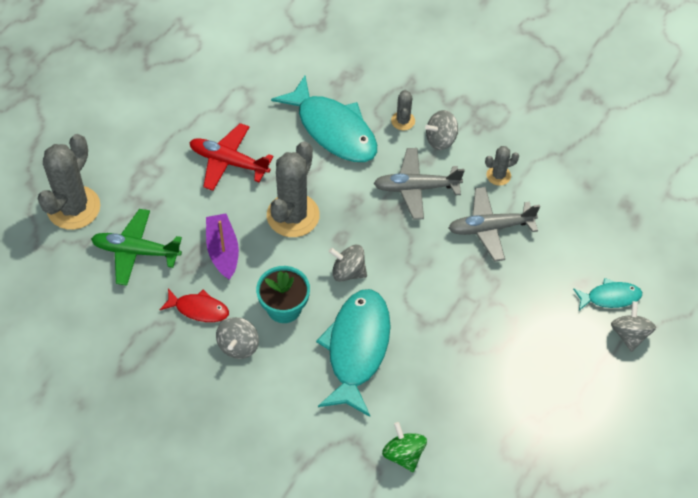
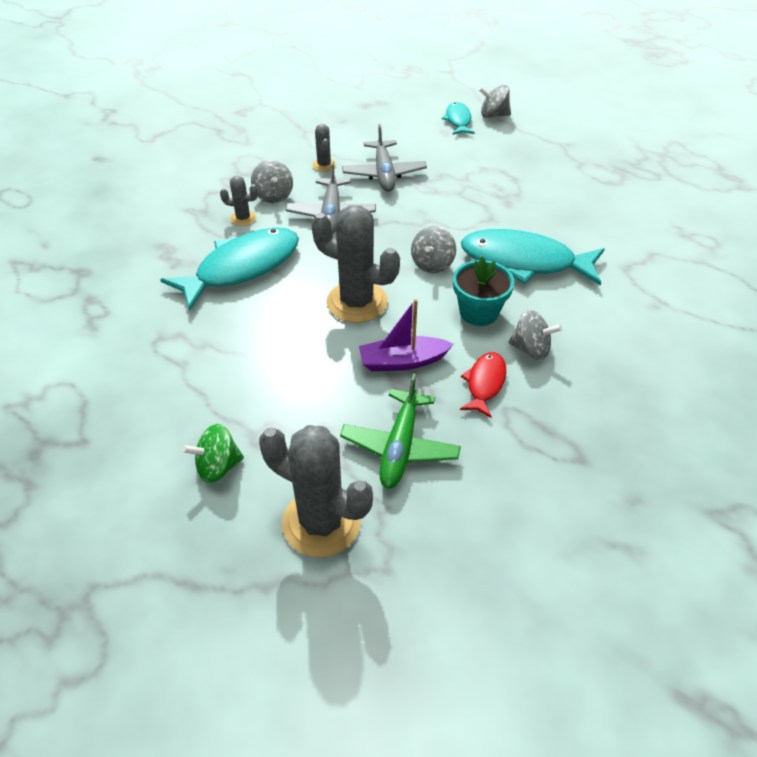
camera: 85 degrees left, 10 degrees down
red plane [189,123,273,191] -> none
green spinning top [382,422,427,472] -> green spinning top moved to [182,424,244,483]

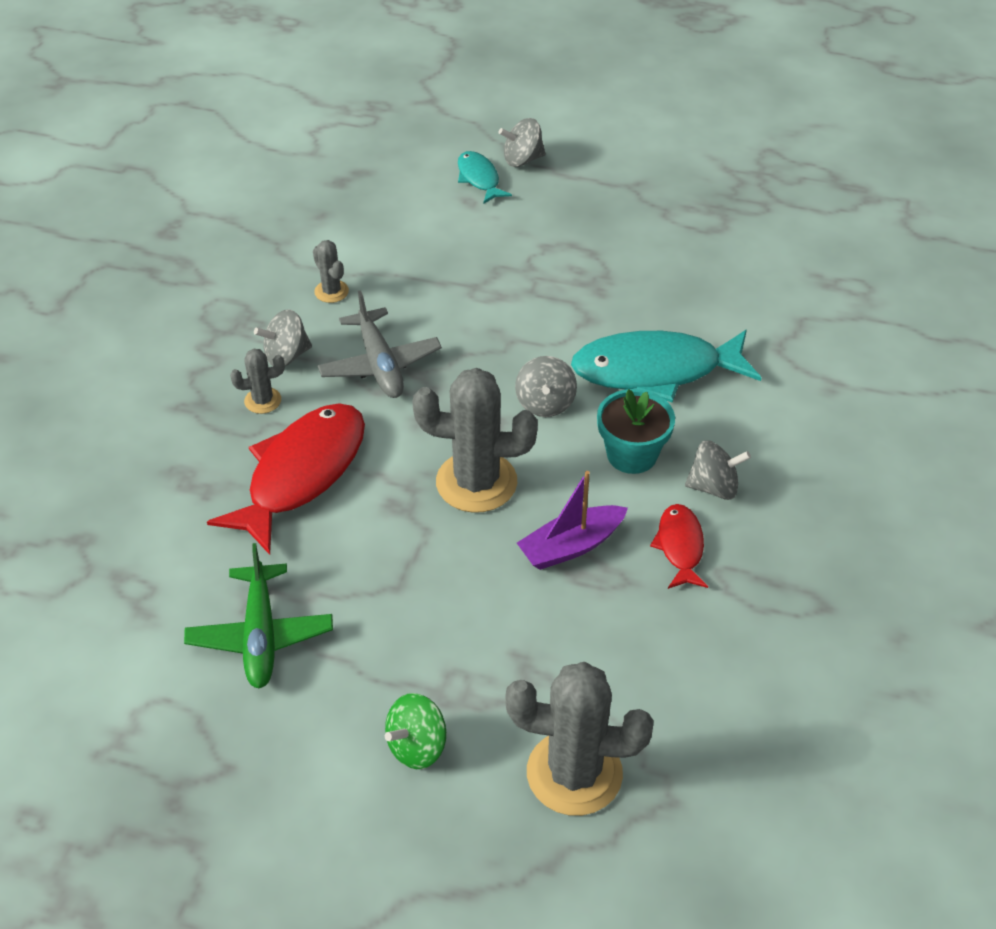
camera: 20 degrees left, 0 degrees up
turquoise fish [160,227,299,311] -> red fish [207,403,365,555]
grey spinning top [251,160,293,203] -> grey spinning top turned 105 degrees clockwise [254,309,312,366]
green plane [340,374,461,489] -> green plane moved to [184,543,333,688]
grey plane [342,124,427,192] -> none

